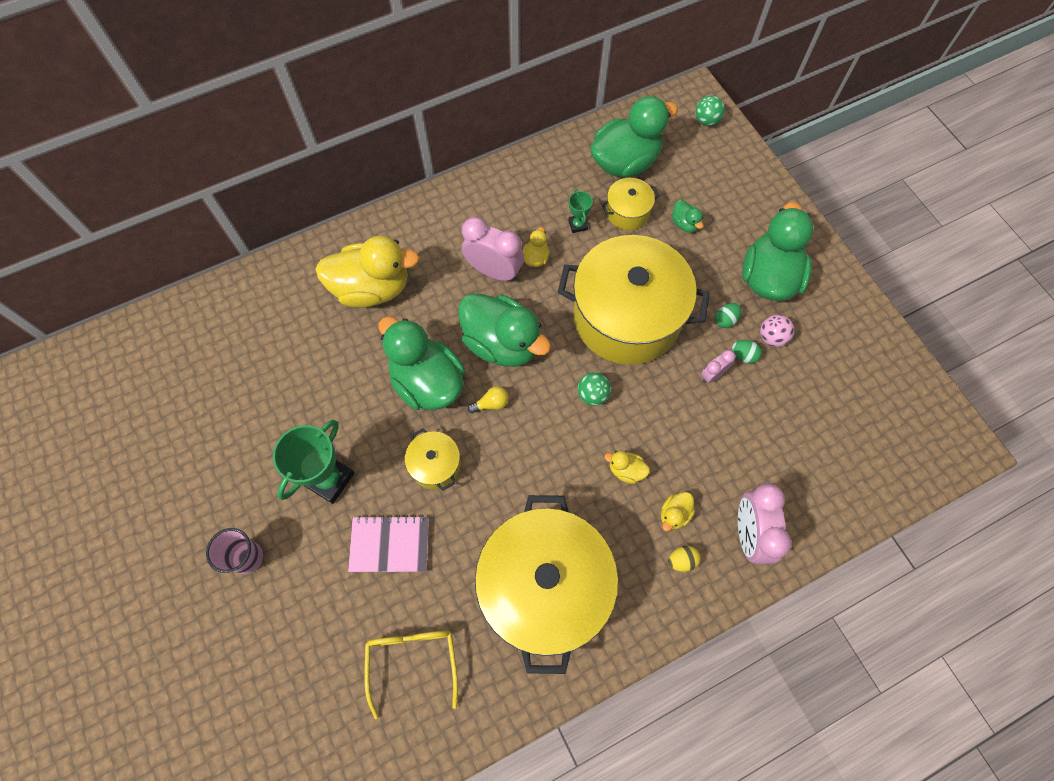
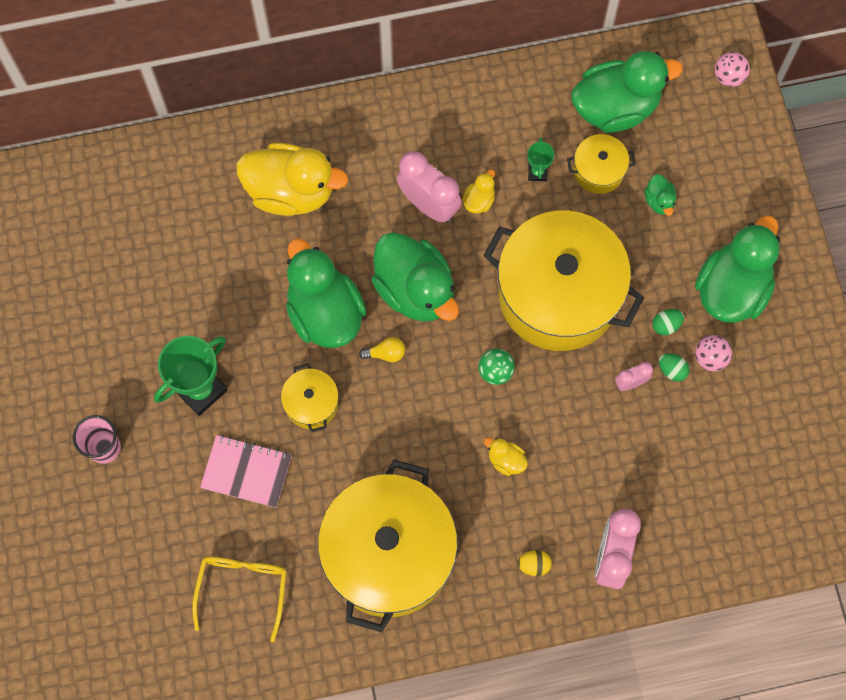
camera: 15 degrees right, 5 degrees up
yellow duck [661,492,695,531] -> none
green ball [695,95,725,126] -> pink ball [715,52,750,87]

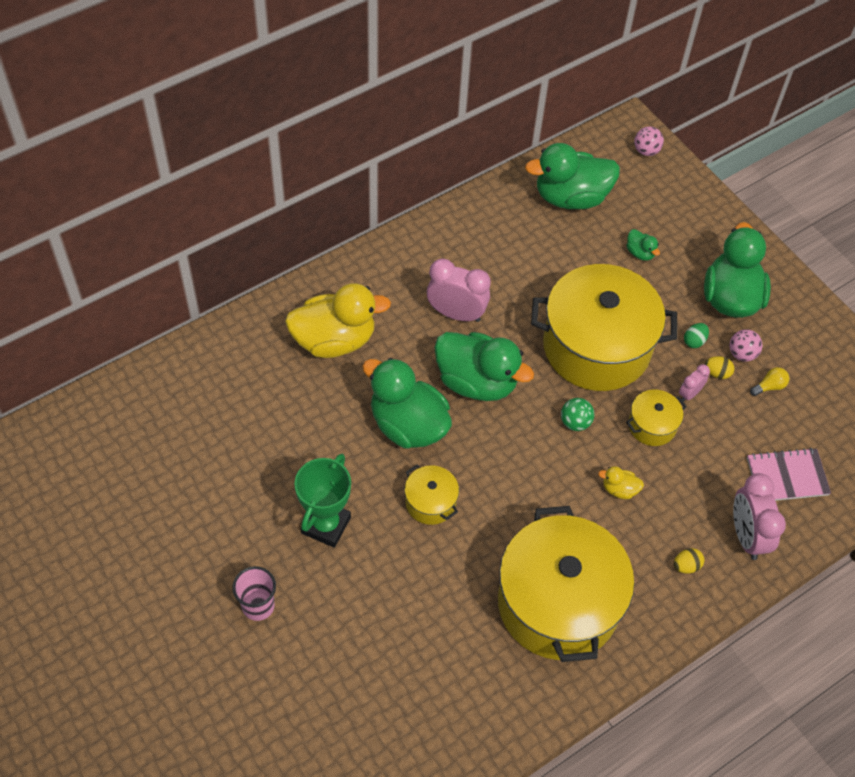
camera: 25 degrees left, 15 degrees down
yellow glasses [192,557,287,642] -> none
pink notebook [200,435,292,508] -> pink notebook moved to [747,448,831,501]
yellow light bulb [359,337,405,362] -> yellow light bulb moved to [750,367,790,396]
yellow duck [462,170,495,214] -> none
green trophy [527,137,555,181] -> none
yellow pot [567,134,636,194] -> yellow pot moved to [626,390,687,446]
green duck [571,51,683,133] -> green duck turned 150 degrees counterclockwise [525,143,620,209]
green egg [659,353,690,382] -> yellow egg [705,356,734,379]

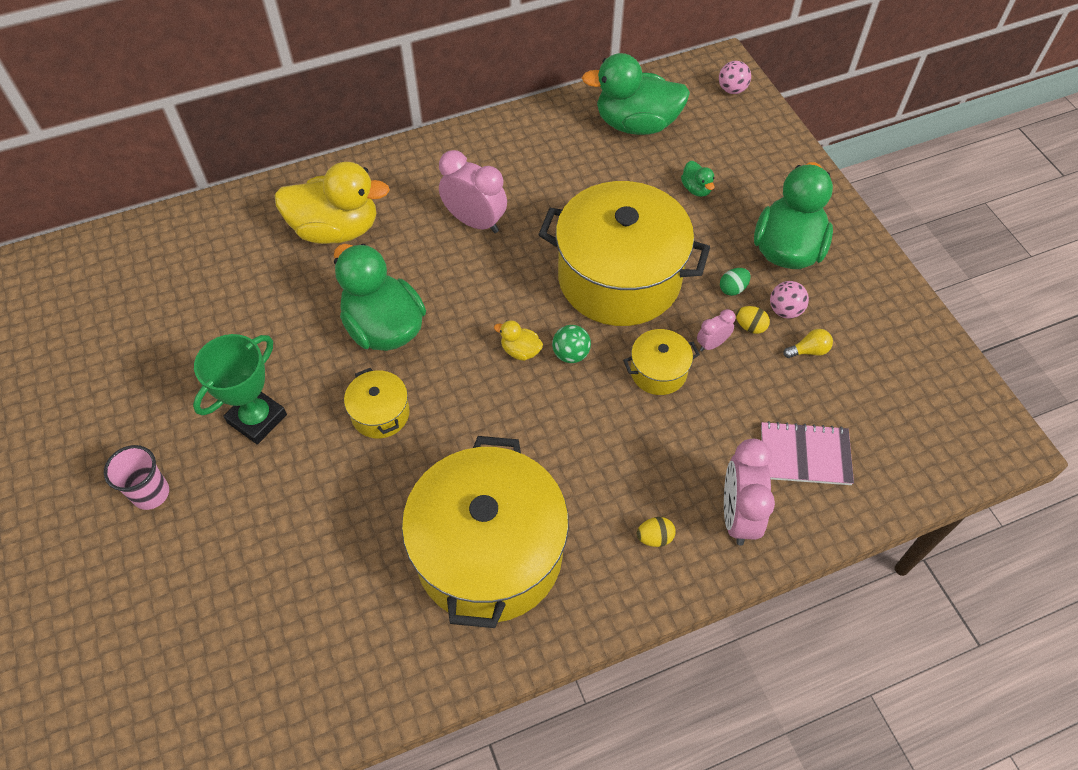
camera: 15 degrees right, 0 degrees up
green duck [434,332,534,401] -> none
yellow duck [598,466,644,499] -> yellow duck moved to [494,320,543,361]

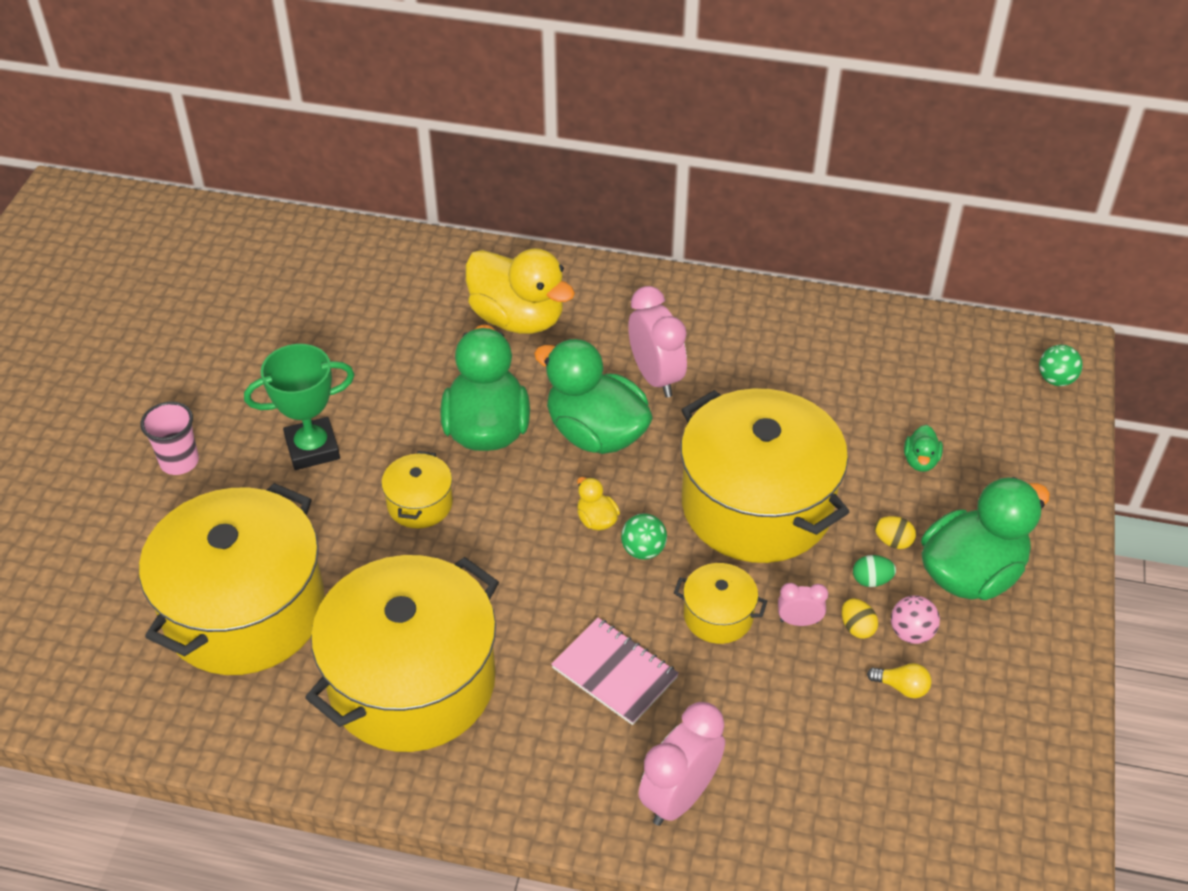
camera: 35 degrees right, 10 degrees down
green duck [582,53,690,135] -> green duck moved to [534,339,653,454]
yellow egg [637,517,676,547] -> yellow egg moved to [874,516,916,549]
pink ball [719,61,751,94] -> green ball [1039,345,1083,386]
pink notebook [761,421,854,485] -> pink notebook moved to [551,618,679,725]
none -> yellow pot [139,483,325,675]

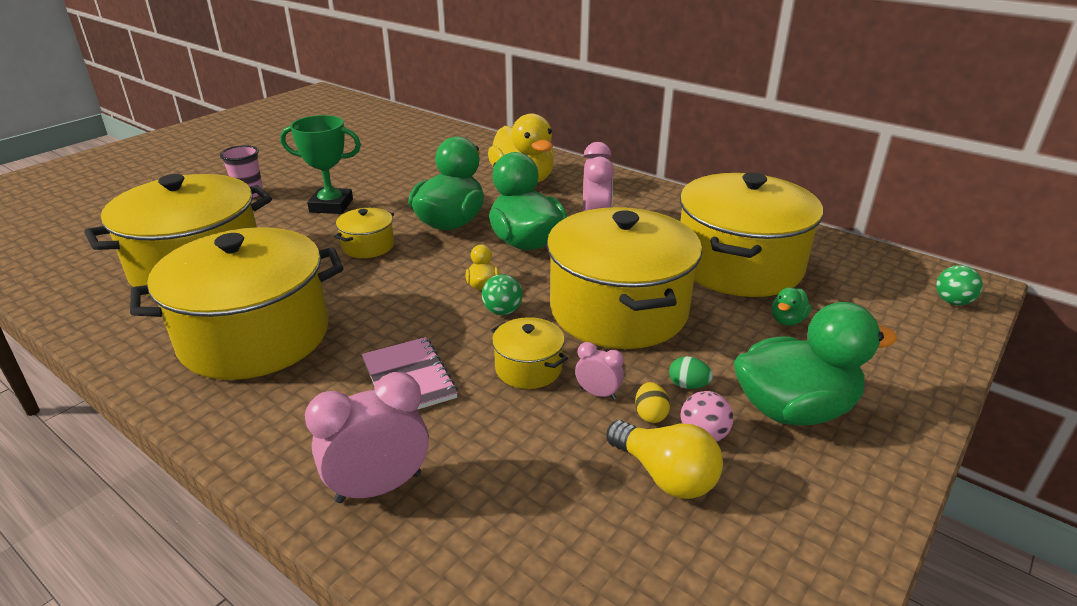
camera: 25 degrees right, 15 degrees down
yellow light bulb [867,663,932,698] -> yellow light bulb [607,420,723,499], size x1.86
yellow egg [874,516,916,549] -> none
none -> yellow pot [680,173,823,297]

